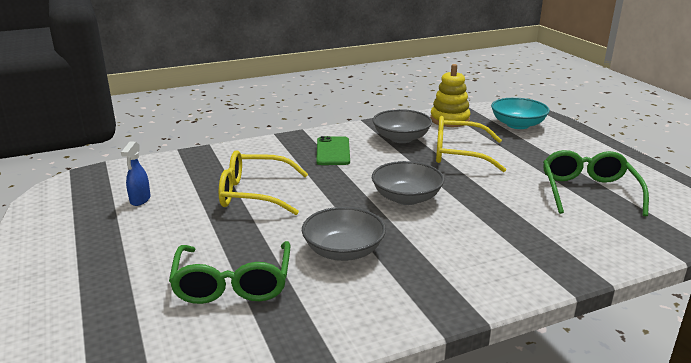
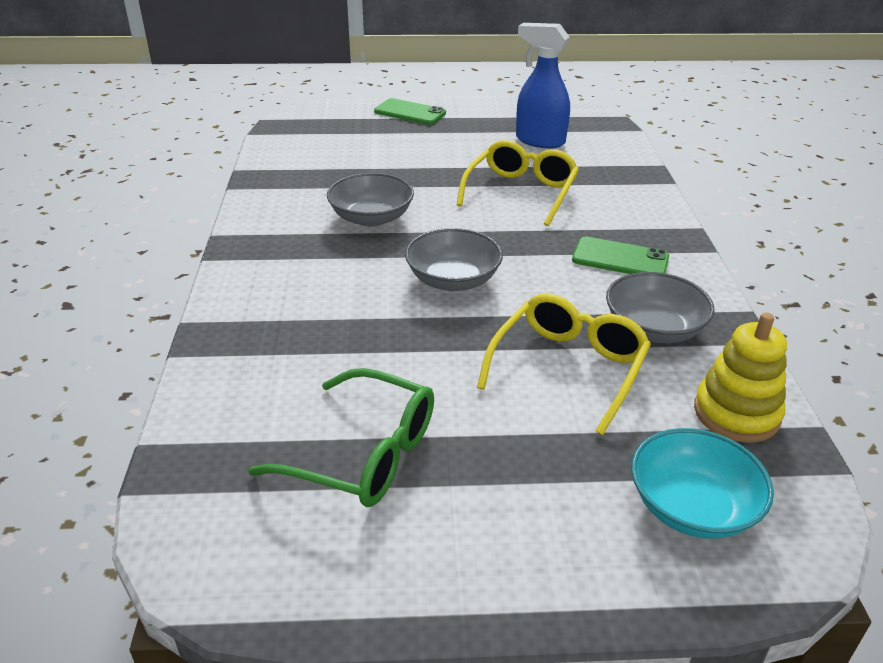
camera: 110 degrees right, 10 degrees up
blue spray bottle [121,141,150,206] -> blue spray bottle [516,23,570,149], size x1.84
green glasses [169,241,290,304] -> none
none -> green phone [374,98,446,125]

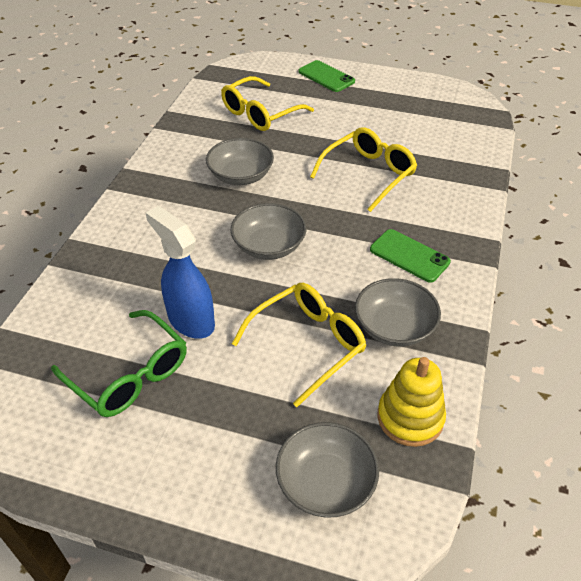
camera: 20 degrees right, 10 degrees up
blue spray bottle [516,23,570,149] -> blue spray bottle moved to [146,206,215,339]
turquoise bowl [631,428,774,539] -> grey bowl [276,422,379,518]
none -> yellow glasses [221,76,314,131]

